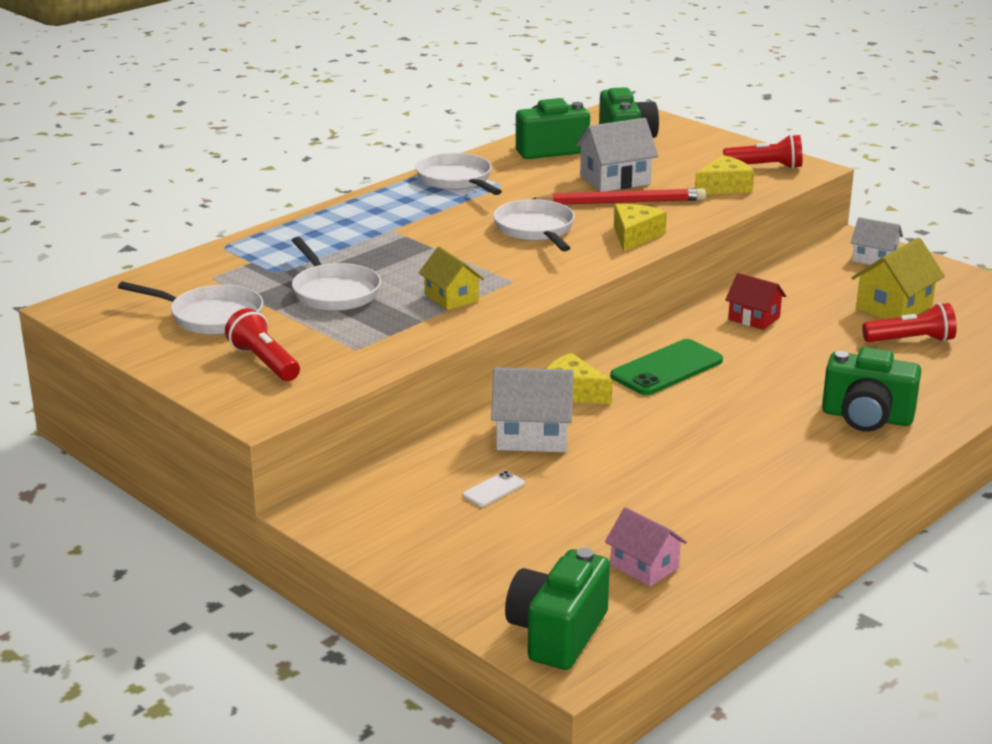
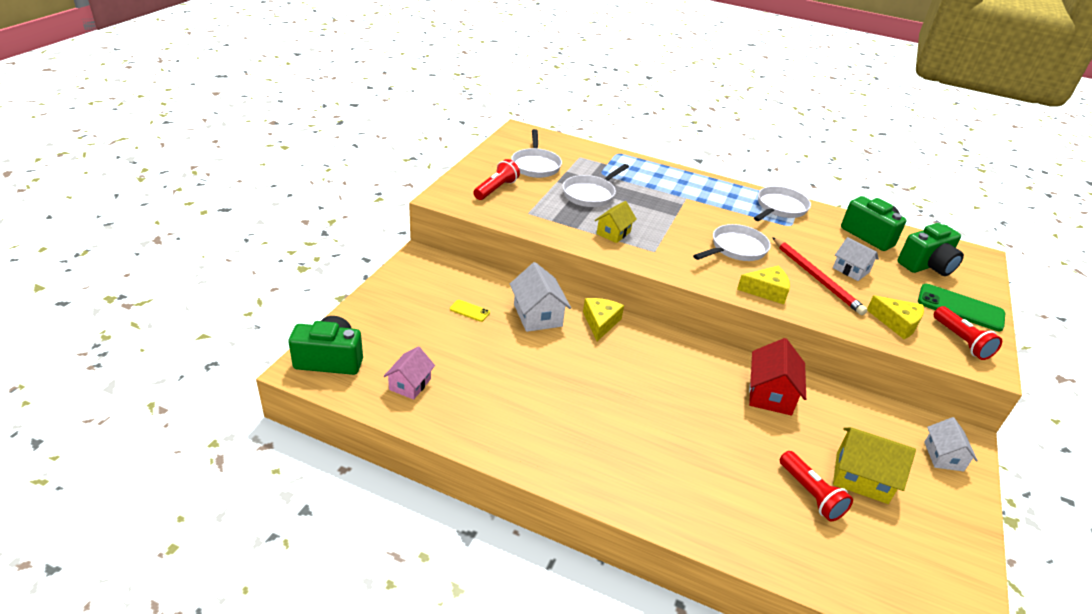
camera: 65 degrees right, 10 degrees up
white phone [463,471,525,507] -> yellow phone [450,300,490,322]
white house [575,118,658,192] -> white house [833,237,879,281], size x0.66
green phone [610,339,723,395] -> green phone moved to [918,284,1005,331]
red house [725,273,786,330] -> red house [749,338,806,416], size x1.51
green camera [822,347,921,432] -> none

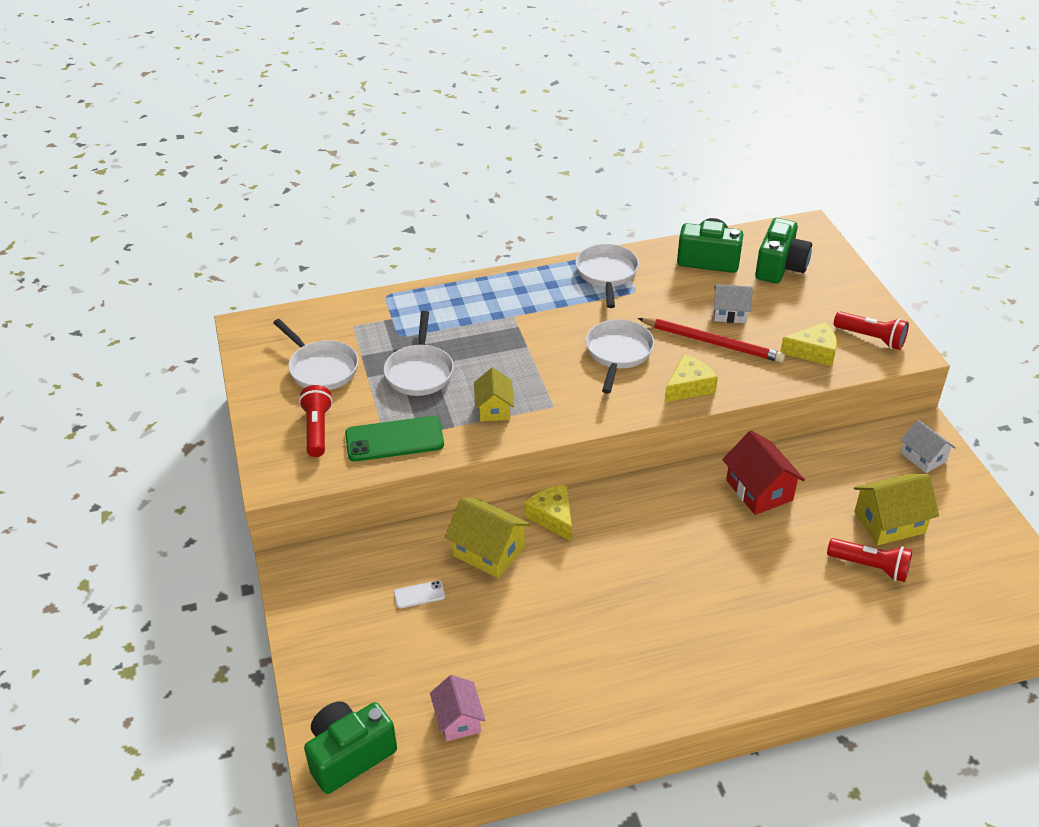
camera: 35 degrees left, 5 degrees up
yellow phone [450,300,490,322] -> white phone [394,580,445,609]
white house [510,262,571,332] -> yellow house [444,498,531,578]
green phone [918,284,1005,331] -> green phone moved to [345,416,444,461]

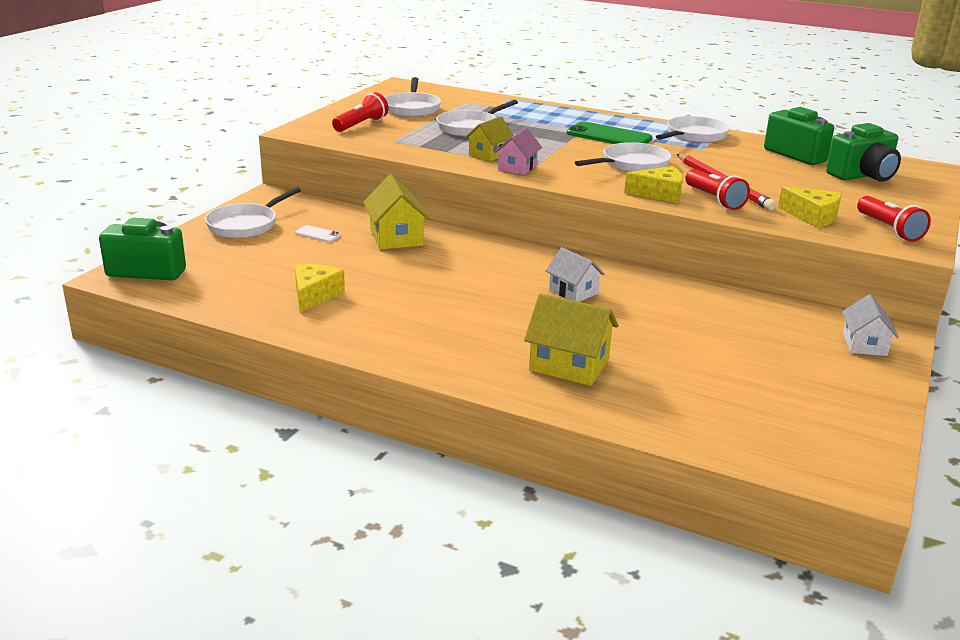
camera: 40 degrees right, 15 degrees down
green phone [345,416,444,461] -> green phone moved to [567,121,652,144]
pink house [430,675,485,741] -> pink house moved to [494,128,542,175]
yellow cheese [525,485,572,541] -> yellow cheese moved to [295,264,345,313]
white house [714,284,753,323] -> white house moved to [546,247,605,302]
red house [722,430,805,515] -> none
red flashlight [827,538,912,582] -> red flashlight moved to [685,169,750,210]
yellow house [854,474,939,545] -> yellow house moved to [524,293,618,386]
none -> white pan [205,187,301,238]

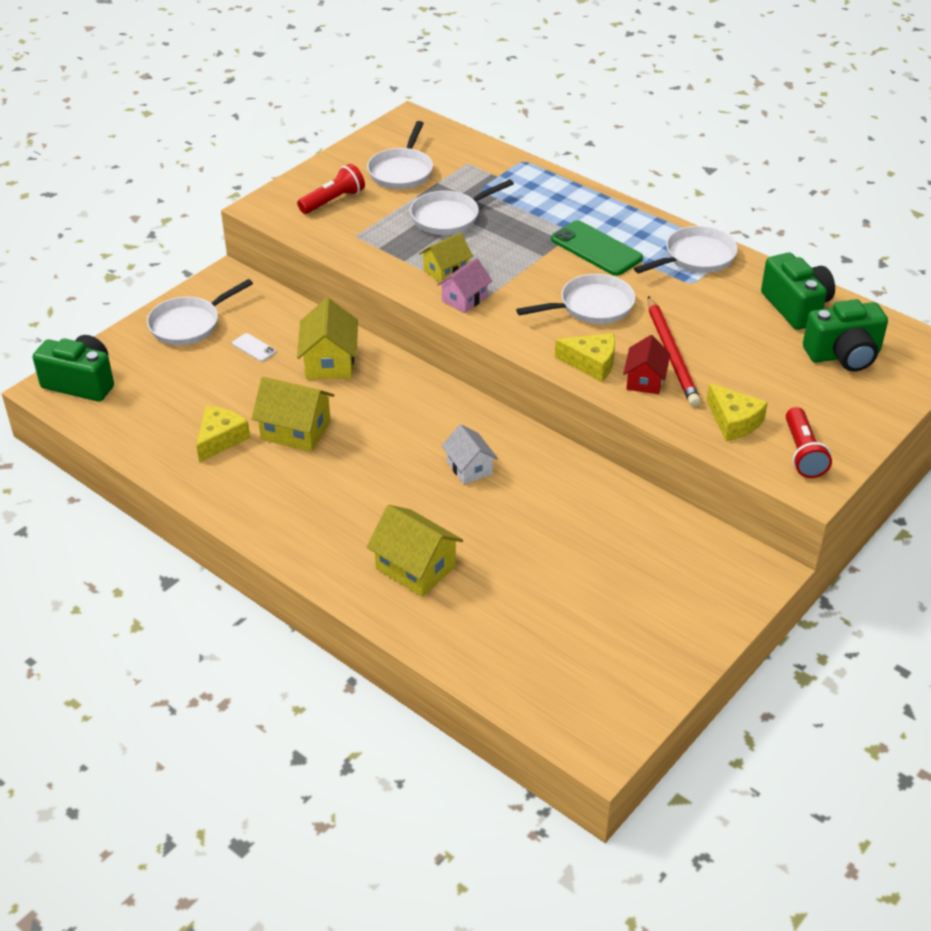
camera: 15 degrees right, 15 degrees up
red flashlight [685,169,750,210] -> red house [623,335,670,394]
white house [842,295,899,356] -> none
none -> yellow house [251,377,334,452]

